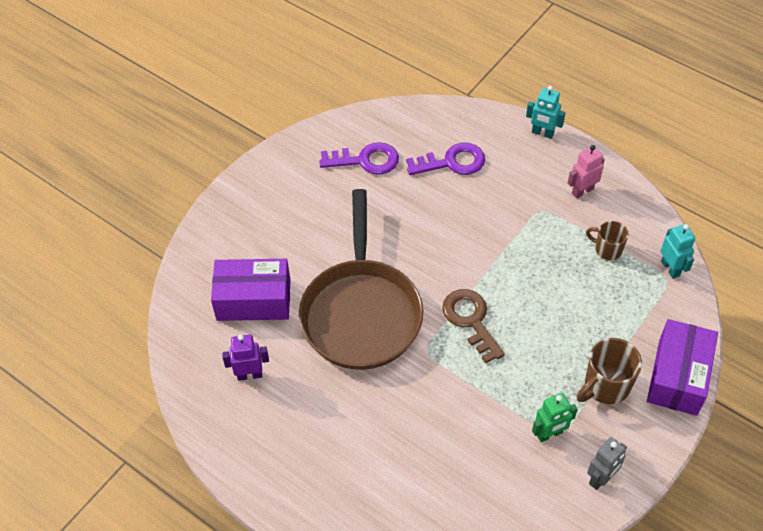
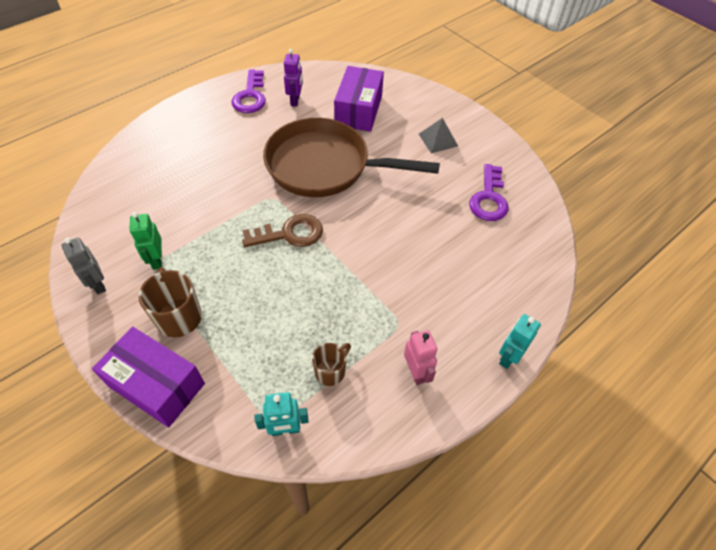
camera: 100 degrees right, 0 degrees up
purple key [406,142,485,175] -> purple key moved to [231,70,266,113]
none -> grey pyramid [419,118,458,153]

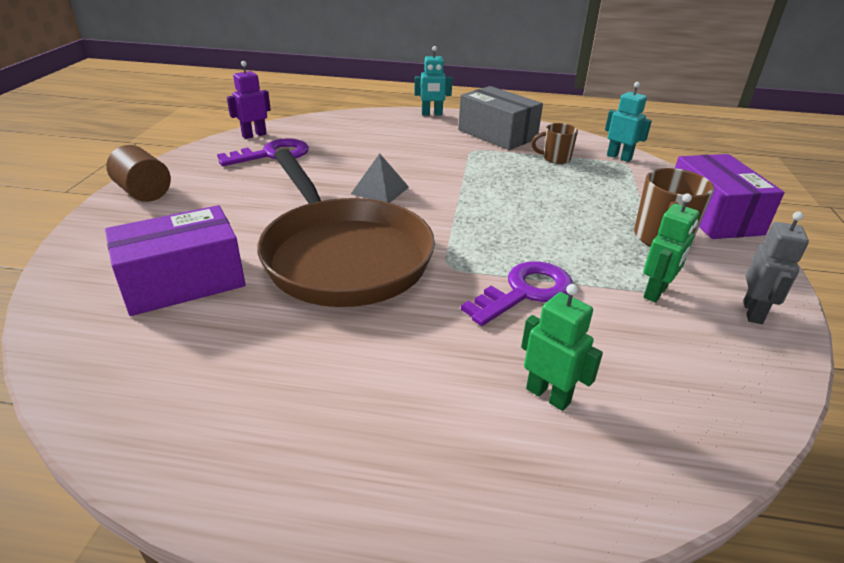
camera: 130 degrees left, 20 degrees down
purple key [231,70,266,113] -> purple key moved to [461,261,573,326]
brown key [242,214,323,247] -> none
purple robot [284,49,303,107] -> purple robot moved to [227,61,271,139]
pink robot [404,330,438,385] -> grey box [458,86,543,150]
grey pyramid [419,118,458,153] -> grey pyramid moved to [351,153,409,203]
none -> brown cylinder [106,145,171,202]
none -> green robot [521,284,603,411]

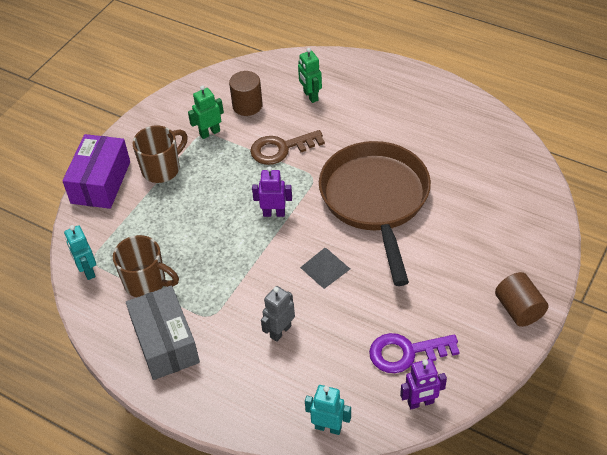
camera: 155 degrees left, 15 degrees up
purple box [105,205,246,316] -> none
turquoise robot [414,46,453,116] -> turquoise robot moved to [305,385,351,435]
purple key [461,261,573,326] -> brown key [250,130,325,165]
brown mug [531,123,578,164] -> brown mug [113,235,179,297], size x1.58
grey robot [743,212,809,324] -> grey robot moved to [261,286,295,342]
none -> brown cylinder [229,71,263,116]
none -> purple robot [252,166,292,217]

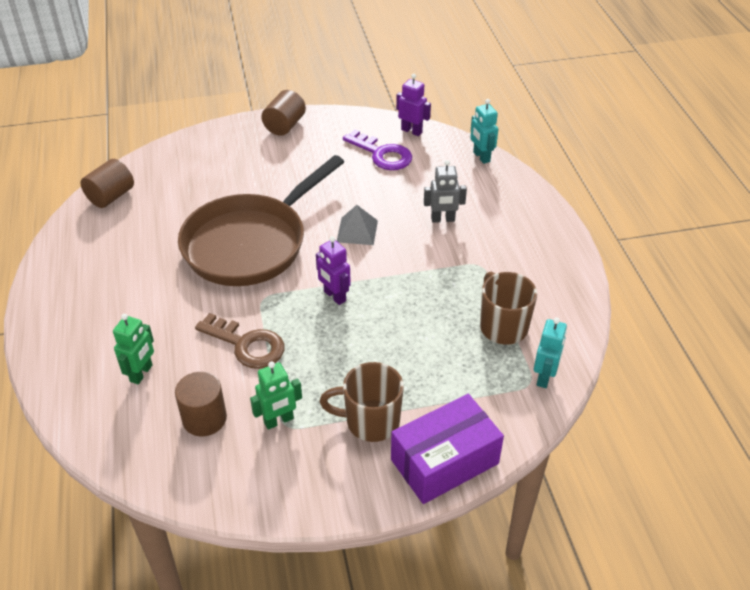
camera: 135 degrees left, 5 degrees down
grey box [126,285,200,380] -> none
green robot [188,85,224,139] -> green robot turned 45 degrees counterclockwise [250,361,302,430]
none -> brown cylinder [80,159,134,208]

